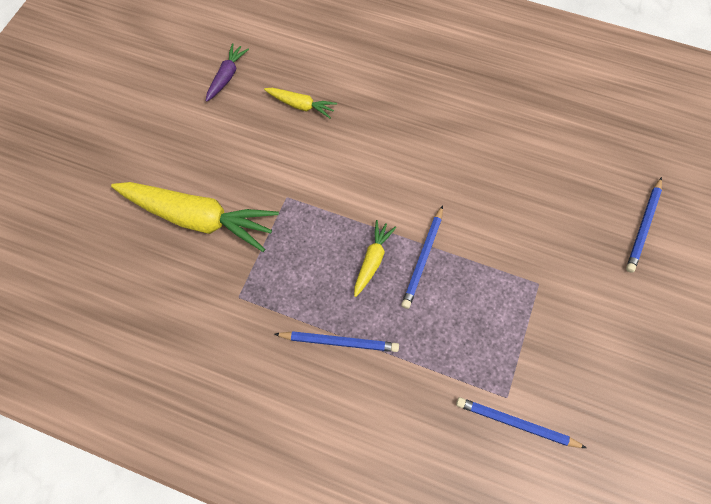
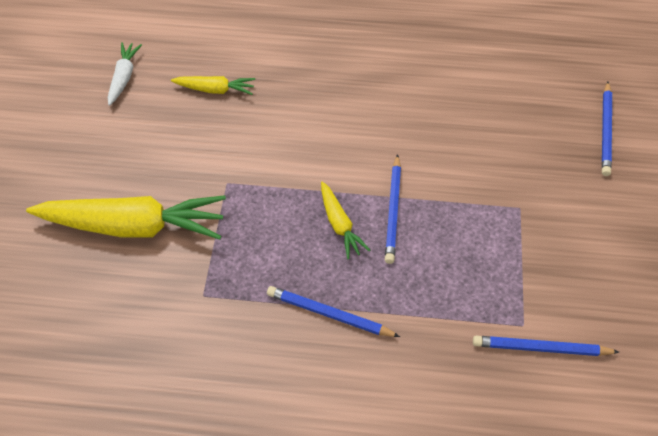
camera: 15 degrees left, 10 degrees down
purple carrot [206,43,249,102] -> white carrot [108,42,142,106]
blue pencil [274,331,399,352] -> blue pencil turned 150 degrees counterclockwise [267,286,400,337]
yellow carrot [354,220,396,297] -> yellow carrot turned 150 degrees clockwise [321,182,370,259]

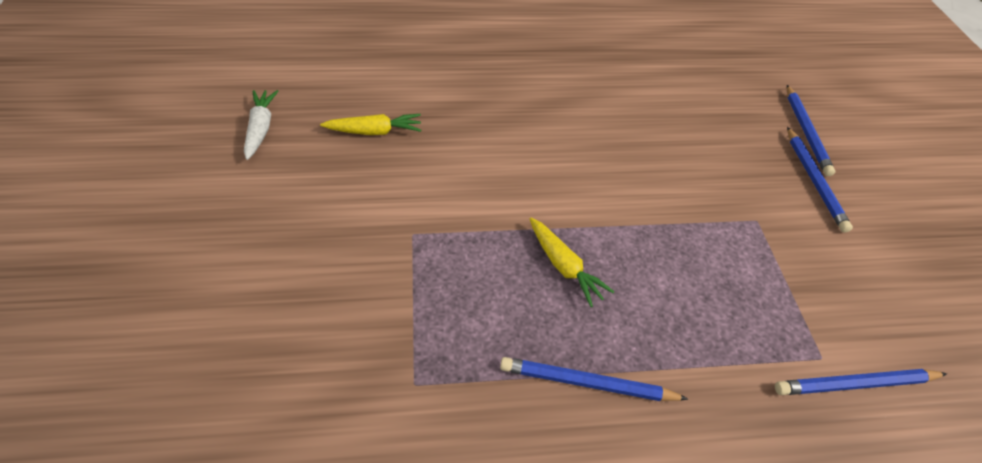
camera: 15 degrees left, 5 degrees down
yellow carrot [26,195,226,240] -> none
blue pencil [385,154,401,264] -> blue pencil moved to [787,127,853,233]

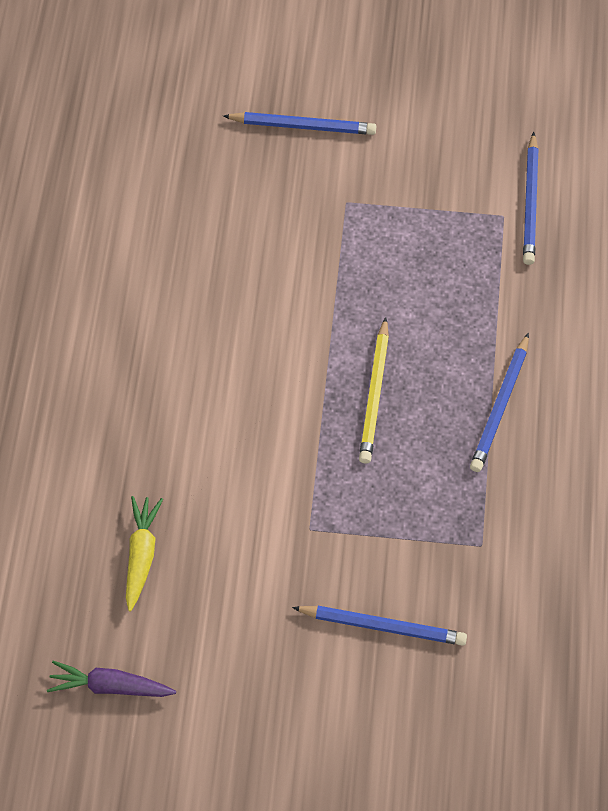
camera: 75 degrees left, 10 degrees up
white carrot [244,90,278,160] -> purple carrot [47,660,176,697]
yellow carrot [530,218,615,307] -> yellow pencil [359,317,389,464]
blue pencil [787,85,835,176] -> blue pencil moved to [292,606,467,646]

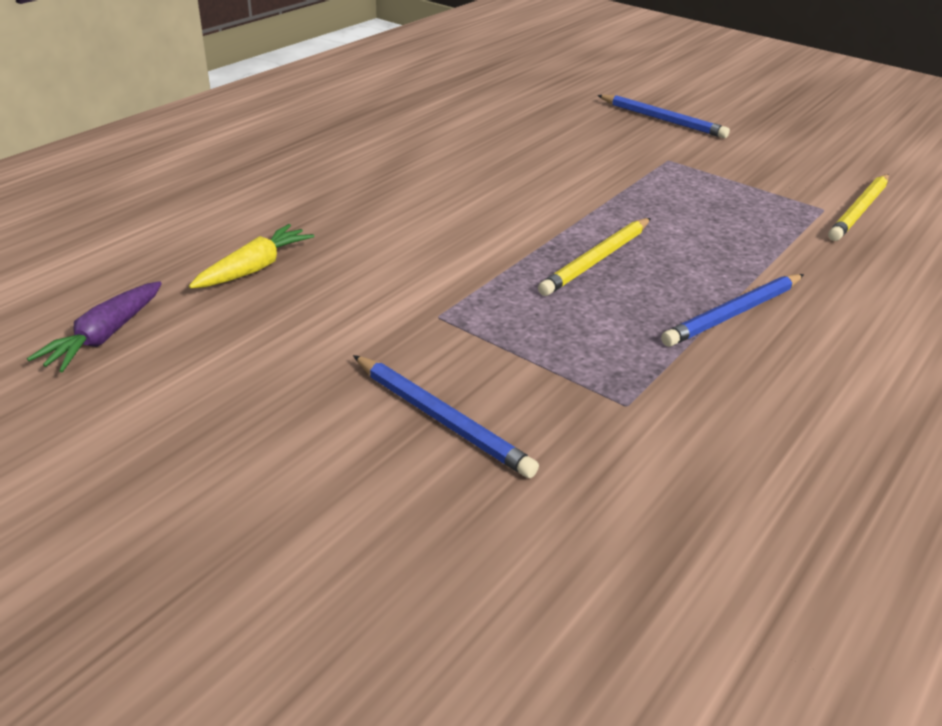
camera: 30 degrees right, 25 degrees down
purple carrot [47,660,176,697] -> purple carrot turned 105 degrees counterclockwise [27,281,162,372]
blue pencil [523,132,539,265] -> yellow pencil [828,174,889,241]

